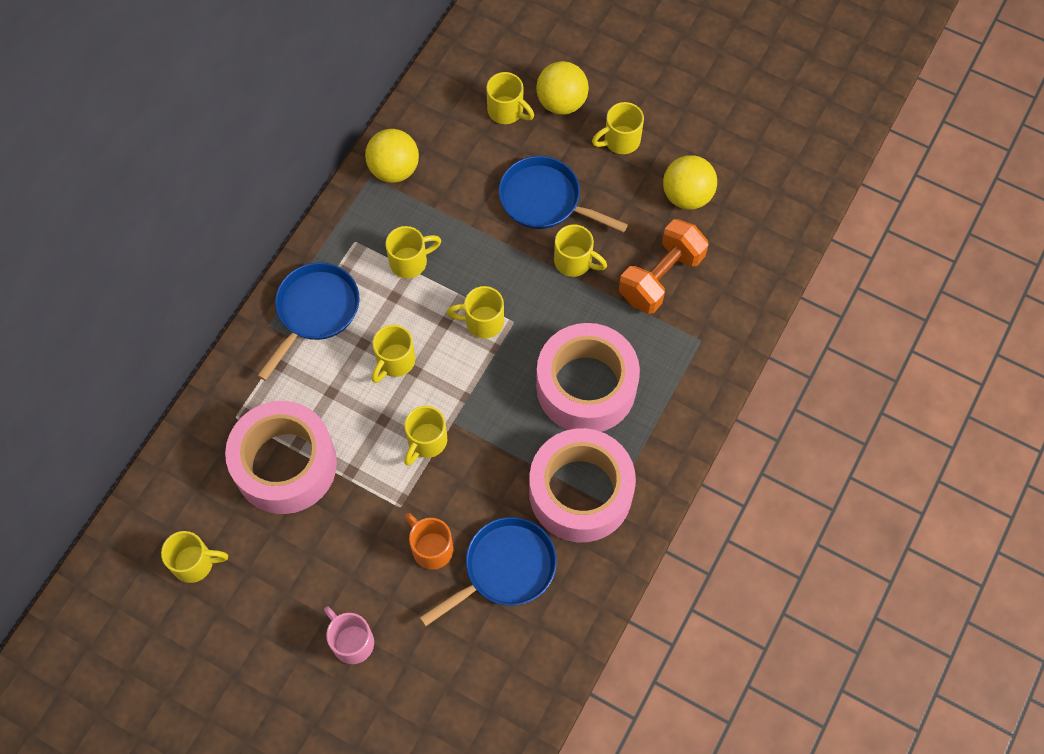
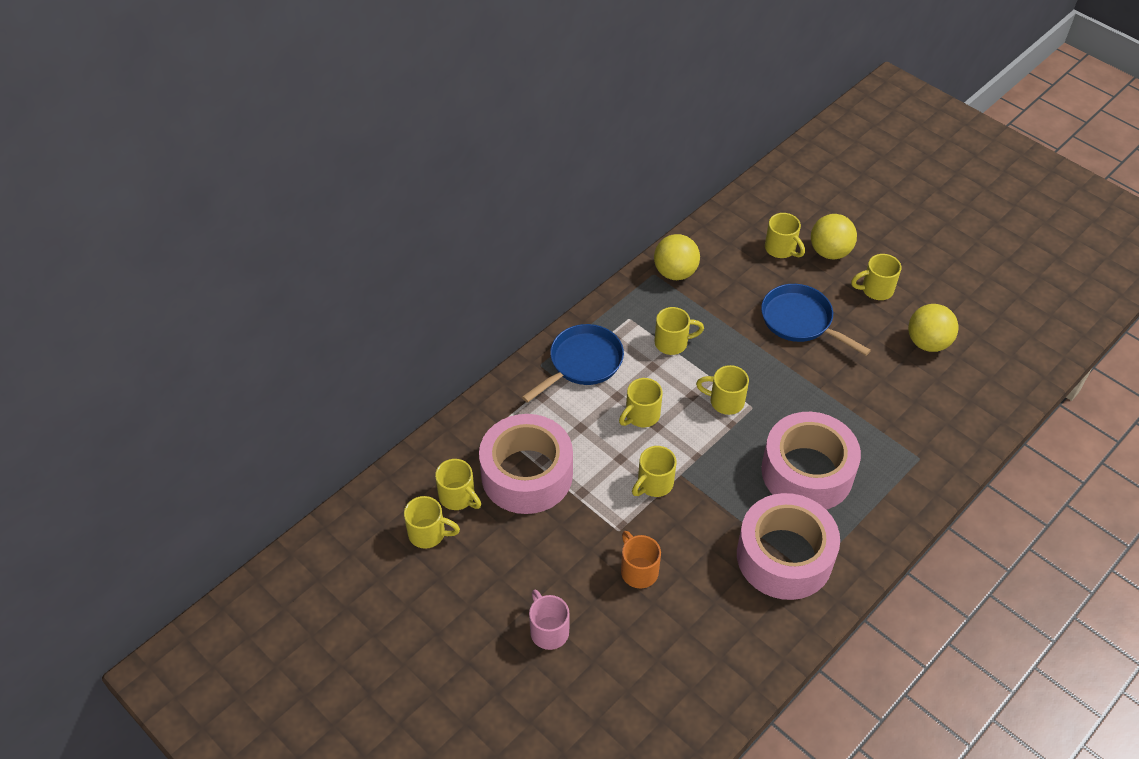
camera: 15 degrees right, 15 degrees down
blue pan [419,517,557,626] -> none
yellow mug [554,224,607,277] -> yellow mug moved to [435,459,481,510]
orange dumbbell [619,219,709,314] -> none

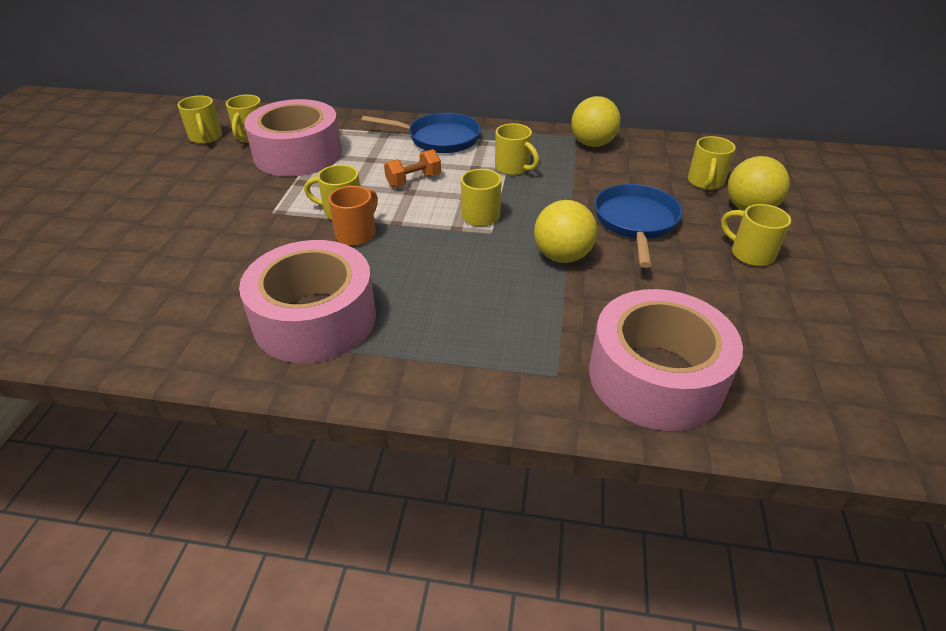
camera: 55 degrees right, 10 degrees down
pink mug [529,590,569,650] -> none
yellow mug [619,378,663,427] -> orange dumbbell [384,149,441,187]
orange mug [621,531,661,589] -> orange mug moved to [328,186,378,246]
pink tape [761,412,861,510] -> pink tape moved to [589,289,743,431]
yellow ball [908,304,959,352] -> yellow ball moved to [534,200,597,263]

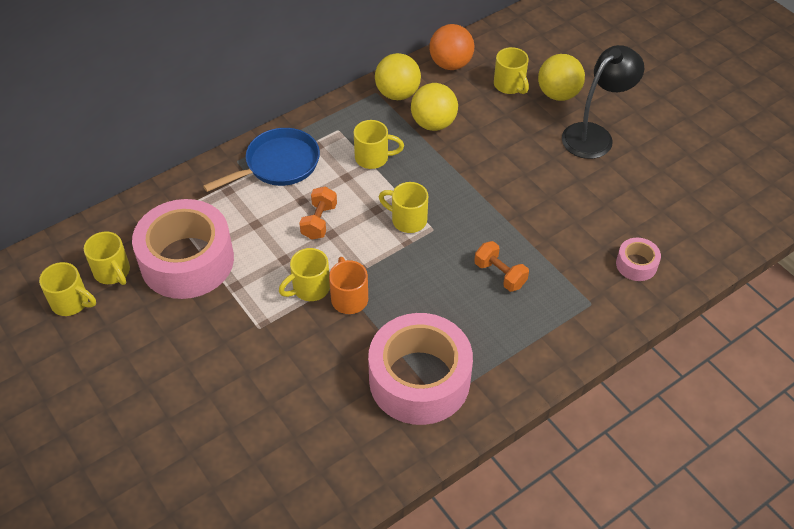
camera: 45 degrees left, 10 degrees up
yellow ball [534,200,597,263] -> yellow ball moved to [411,83,458,131]
pink tape [589,289,743,431] -> pink tape [616,238,661,281], size x0.44
blue pan [594,184,683,268] -> none
yellow mug [721,204,791,266] -> black lamp [562,45,644,159]
none -> orange ball [429,24,474,70]
none -> orange dumbbell [474,241,529,292]

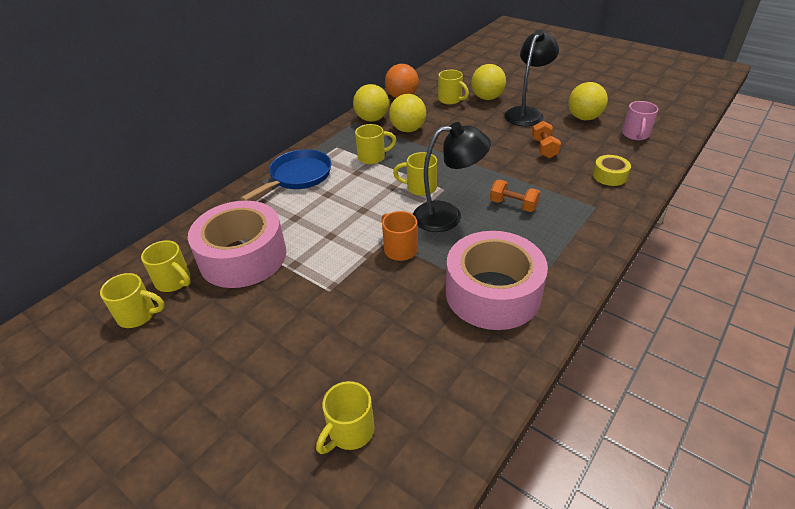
camera: 15 degrees left, 10 degrees down
yellow mug [279,248,330,301] -> yellow mug moved to [316,381,375,454]
orange dumbbell [299,187,337,239] -> orange dumbbell moved to [532,121,561,158]
pink tape [616,238,661,281] -> yellow tape [593,155,631,186]
none -> black lamp [413,122,491,232]
none -> yellow ball [569,82,608,120]
none -> pink mug [622,101,658,140]

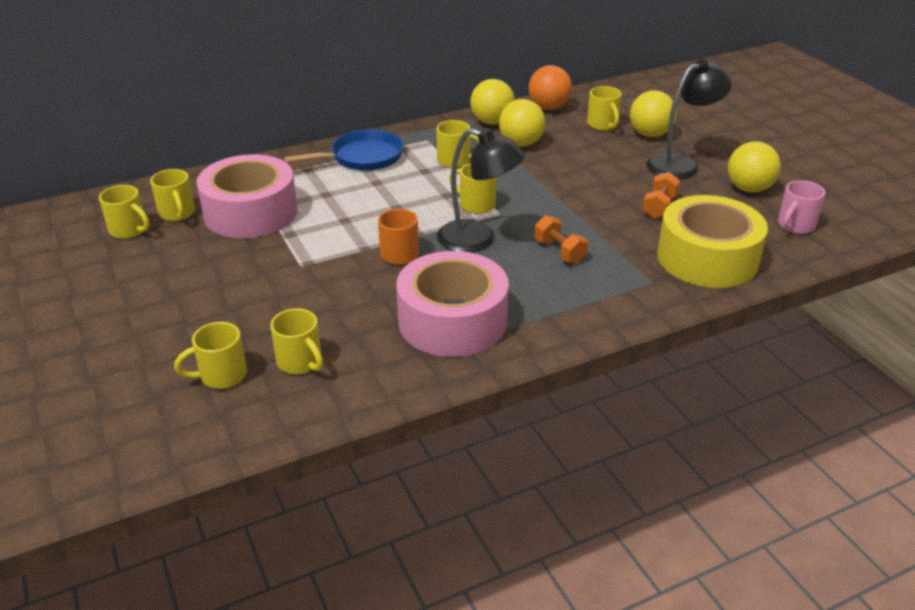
camera: 25 degrees right, 5 degrees down
yellow tape [593,155,631,186] -> yellow tape [657,195,768,288], size x2.27
none -> yellow mug [270,308,323,374]

